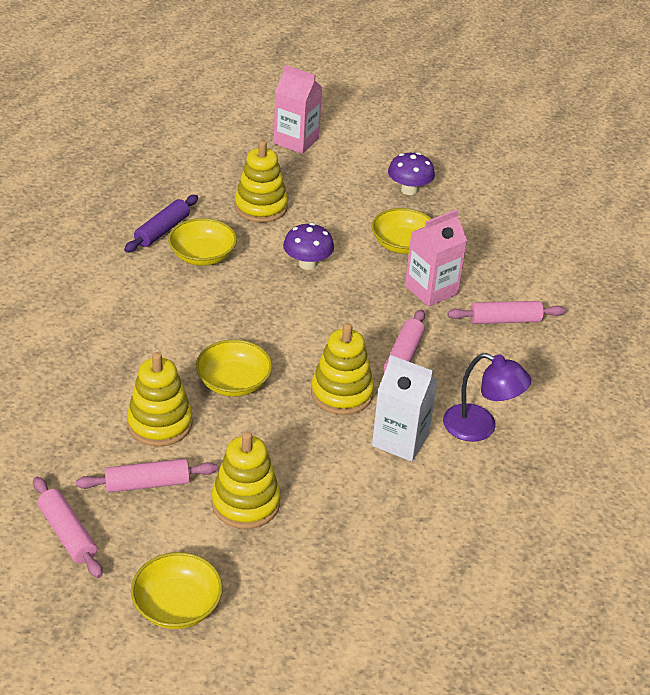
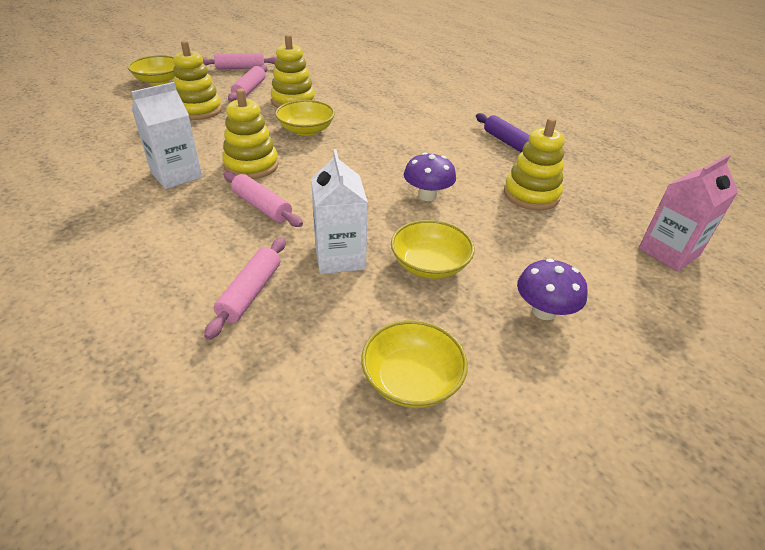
camera: 115 degrees right, 0 degrees up
yellow bowl [168,218,237,266] -> yellow bowl moved to [361,320,468,408]
pink carton [405,209,467,307] -> white carton [311,149,368,274]
purple lamp [443,353,531,442] -> none

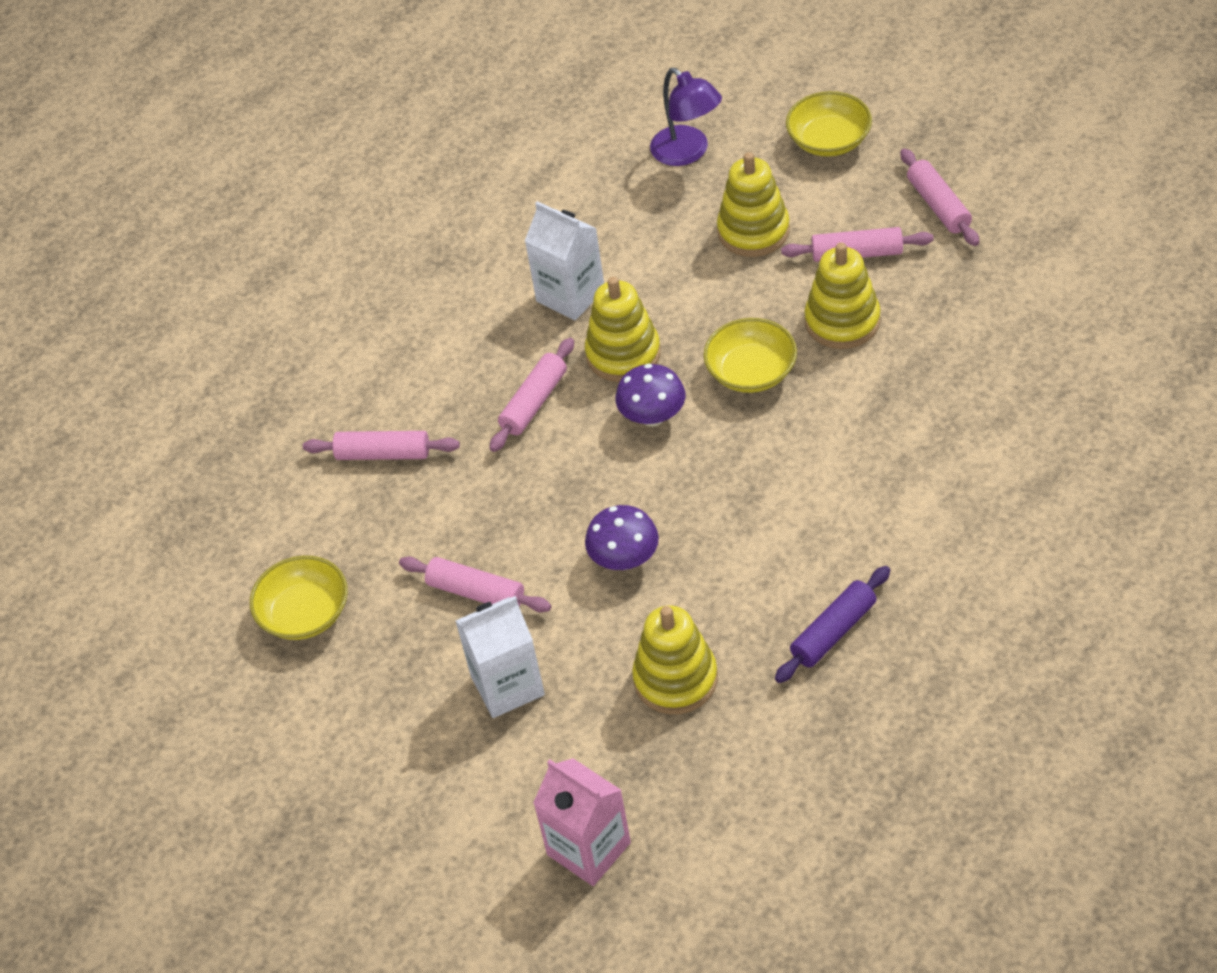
camera: 85 degrees right, 10 degrees up
white carton [311,149,368,274] -> white carton moved to [456,596,545,718]
yellow bowl [391,220,475,279] -> pink rolling pin [399,557,551,613]
purple mushroom [517,258,588,320] -> purple mushroom moved to [615,364,685,427]
none -> purple lamp [650,68,722,166]

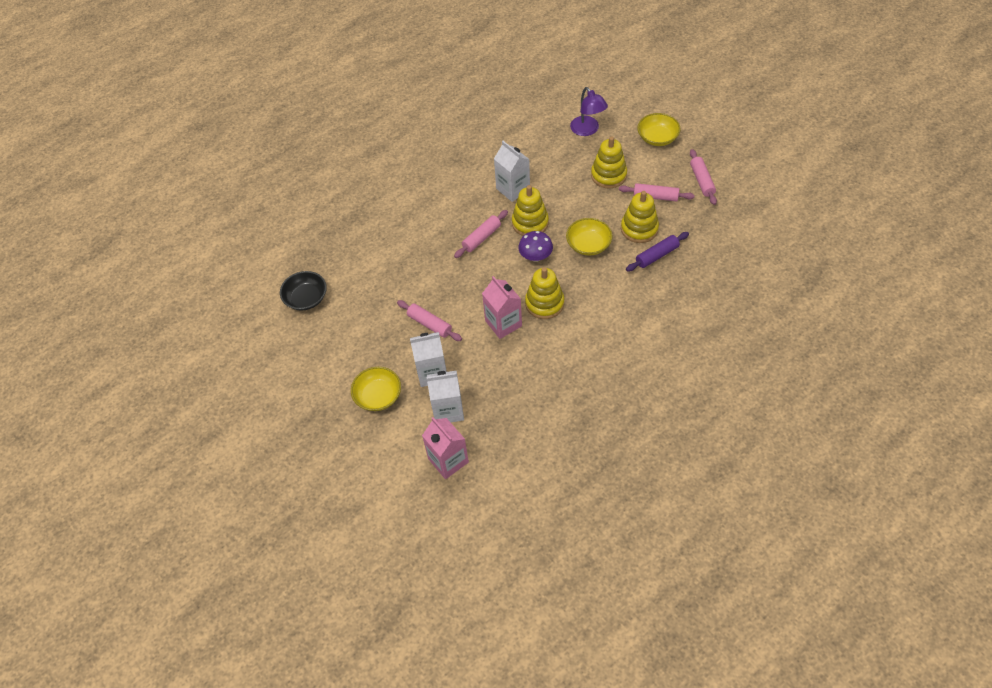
camera: 10 degrees right, 5 degrees up
yellow bowl [250,556,348,640] -> yellow bowl moved to [351,367,401,411]
pink rolling pin [303,431,460,460] -> none
purple mushroom [585,505,659,570] -> pink carton [482,276,522,339]
yellow stacking toy [632,605,718,714] -> yellow stacking toy moved to [525,267,564,319]
purple rolling pin [775,566,890,683] -> purple rolling pin moved to [626,232,689,272]
none -> black bowl [280,271,327,311]
none -> white carton [426,370,464,422]

